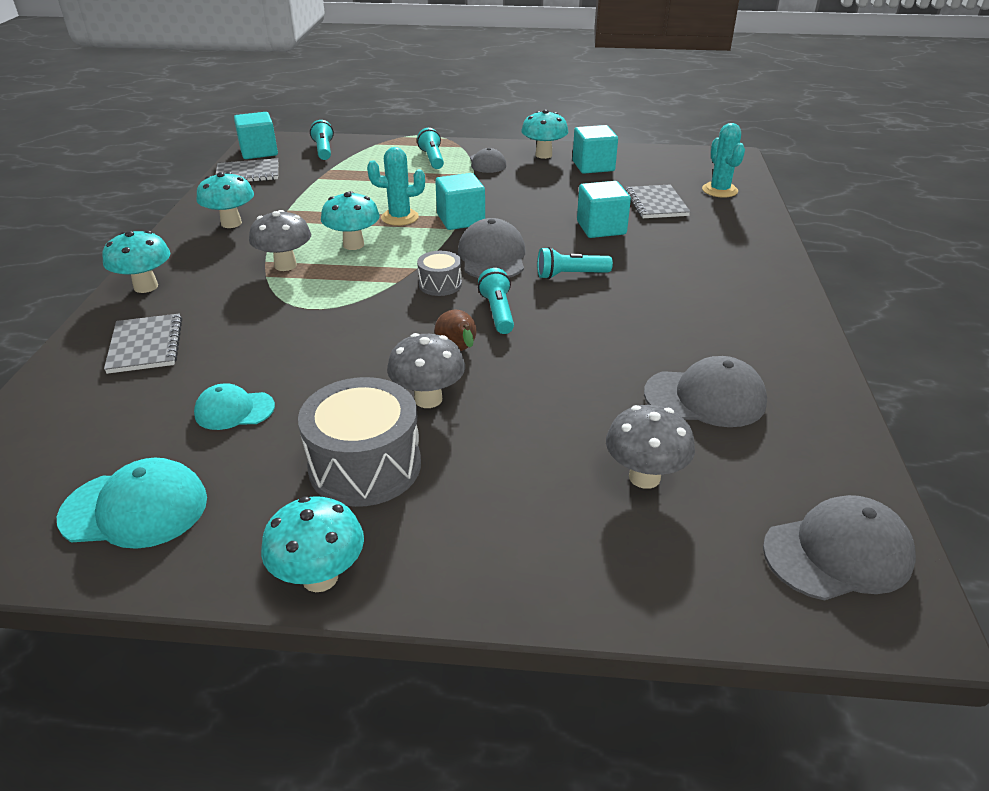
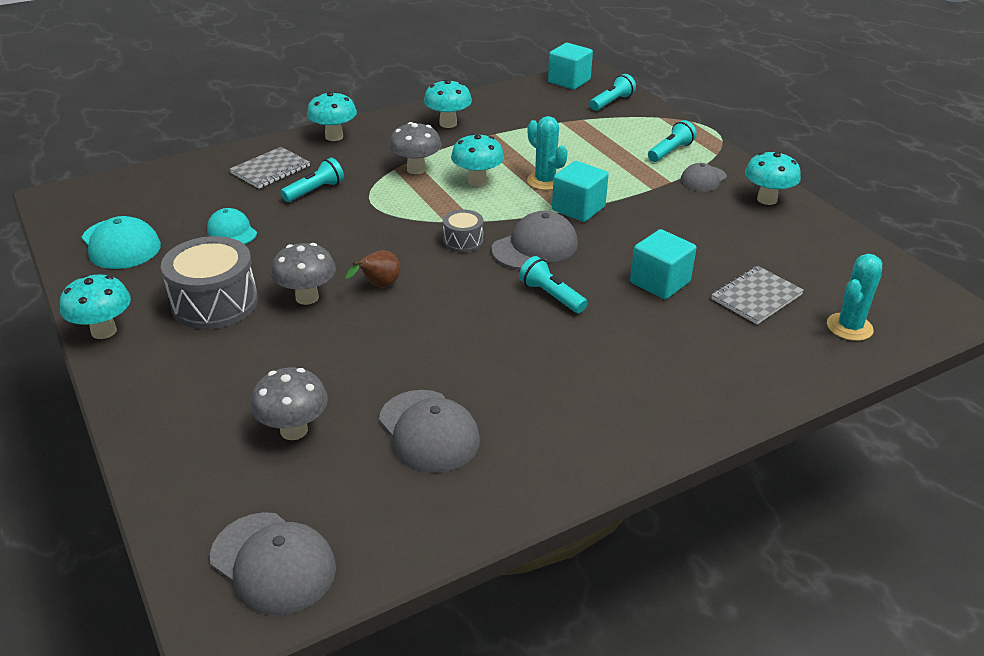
camera: 55 degrees right, 0 degrees up
grey notebook [215,158,278,182] -> none
turquoise flashlight [478,268,514,334] -> turquoise flashlight moved to [281,158,344,202]
turquoise cube [573,125,618,174] -> none

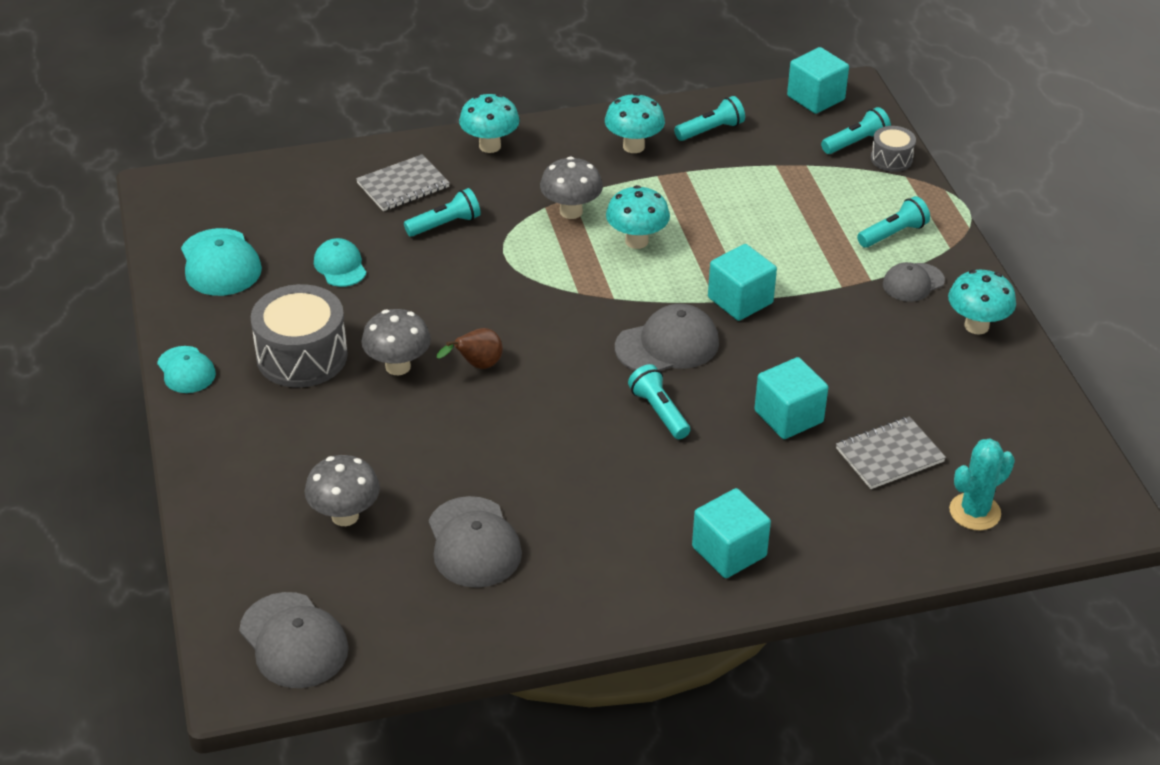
camera: 15 degrees right, 5 degrees up
turquoise mushroom [60,274,131,339] -> turquoise cap [157,346,216,393]
grey drum [443,209,483,252] -> grey drum moved to [871,126,916,172]
turquoise cactus [527,116,568,190] -> none
none -> turquoise flashlight [674,96,745,141]
none -> turquoise cube [692,488,771,578]

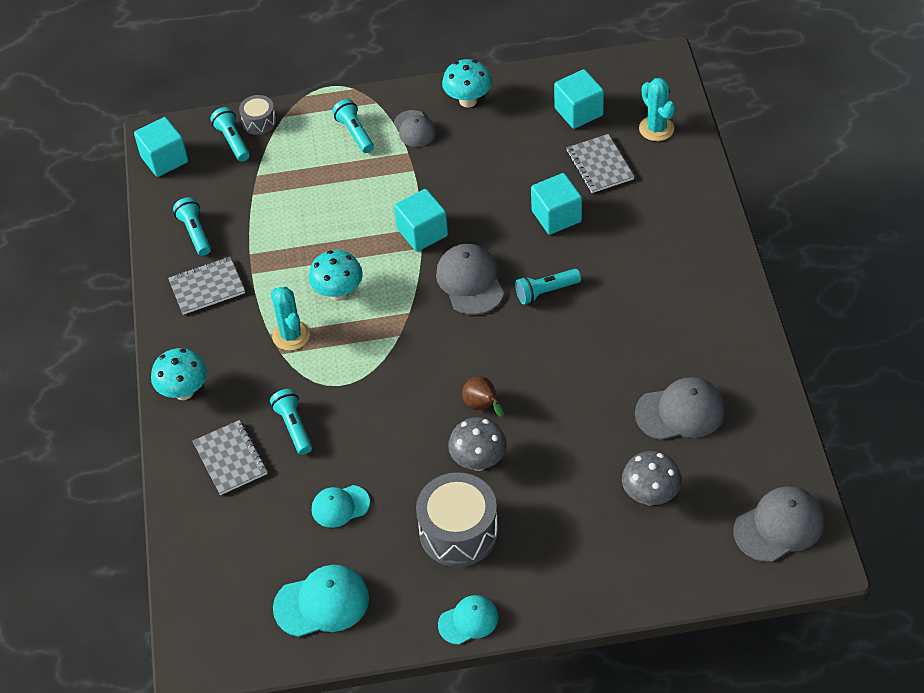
camera: 80 degrees left, 10 degrees up
grey mushroom [540,156,603,219] -> turquoise cactus [271,287,310,351]
turquoise mushroom [605,93,665,153] -> grey notebook [168,257,245,315]
turquoise cube [692,488,771,578] -> turquoise cube moved to [554,69,604,129]

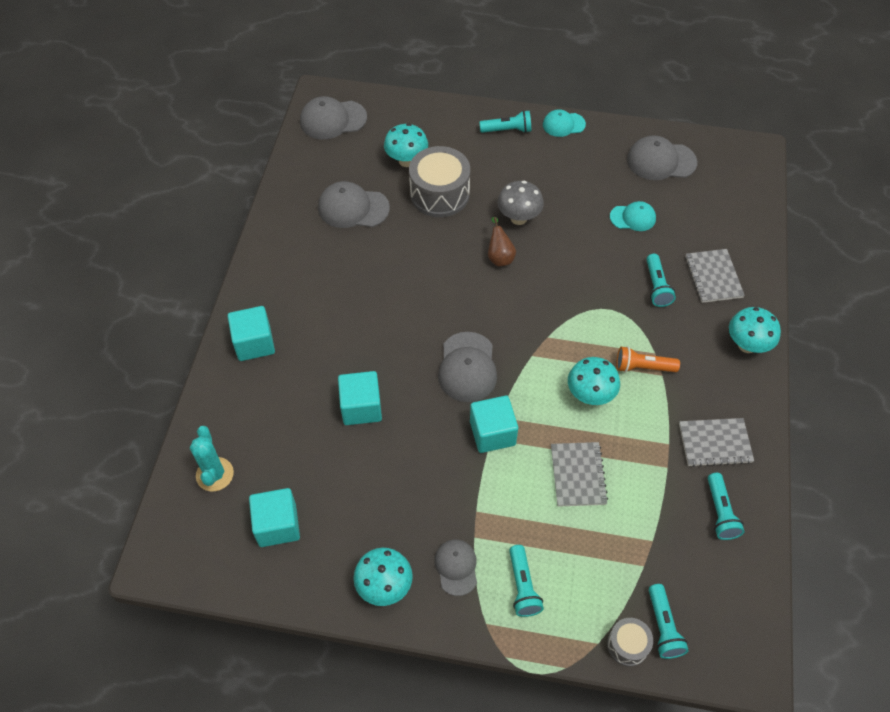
camera: 165 degrees left, 5 degrees up
turquoise cube [134,117,188,177] -> turquoise cube moved to [228,306,275,361]
turquoise cactus [271,287,310,351] -> orange flashlight [616,346,680,372]
turquoise cap [273,565,369,637] -> grey cap [627,135,697,180]
grey drum [416,472,498,567] -> grey drum moved to [409,146,470,217]
turquoise flashlight [515,269,581,304] -> turquoise flashlight moved to [479,110,531,133]
grey notebook [566,134,635,193] -> grey notebook moved to [551,442,608,507]
grey mushroom [622,451,682,505] -> turquoise mushroom [384,123,428,167]

